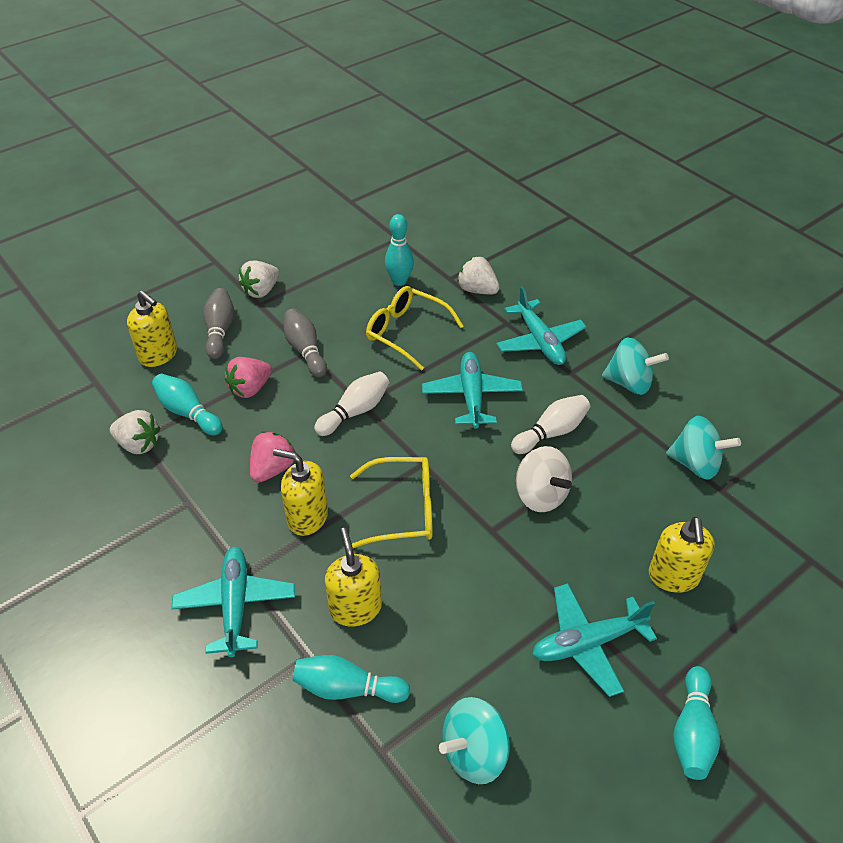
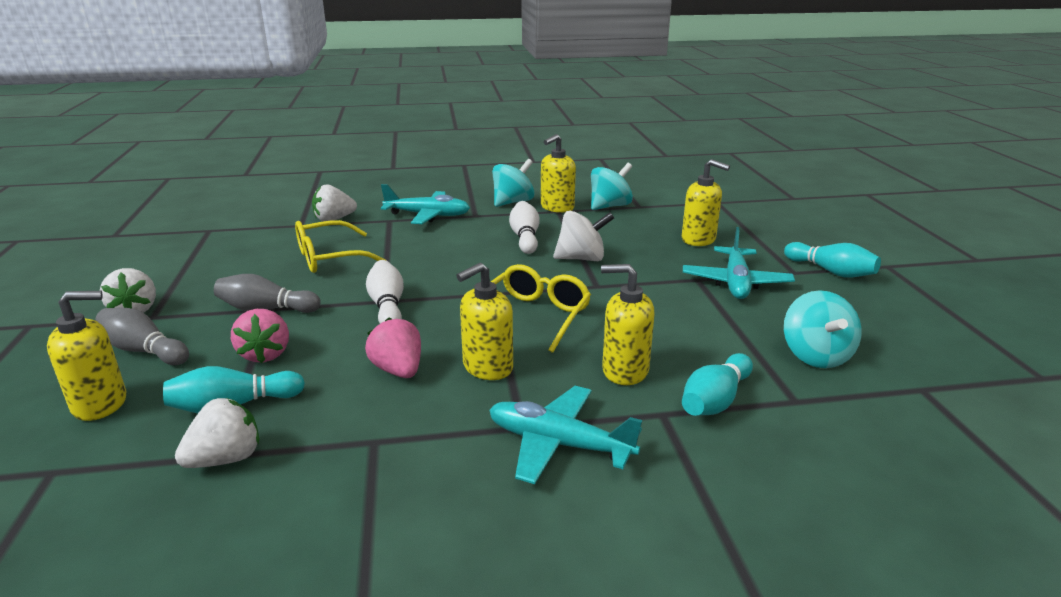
camera: 60 degrees left, 20 degrees down
turquoise bowling pin [385,214,414,286] -> none
turquoise plane [422,352,523,429] -> none
none -> yellow soap dispenser [541,134,576,213]

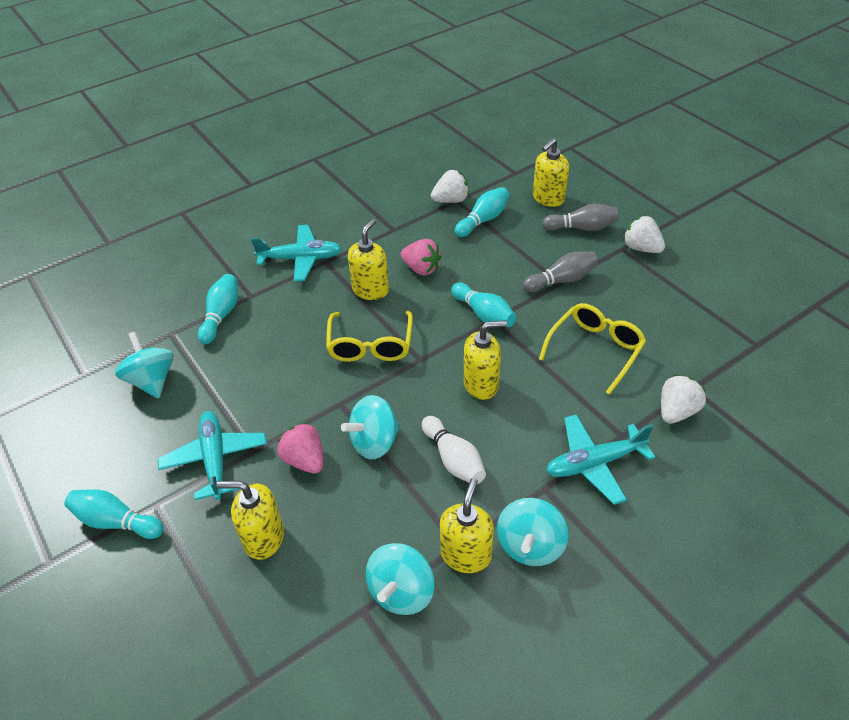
camera: 155 degrees right, 20 degrees up
white strawberry [175,398,259,468] -> white strawberry turned 135 degrees counterclockwise [431,170,469,203]
pink strawberry [231,309,289,363] -> pink strawberry moved to [277,423,323,474]
white bowling pin [366,260,404,323] -> turquoise bowling pin [451,283,516,327]
white spinning top [553,211,614,261] -> turquoise spinning top [341,395,401,459]
yellow soap dispenser [601,264,654,385] -> yellow soap dispenser moved to [464,320,507,400]

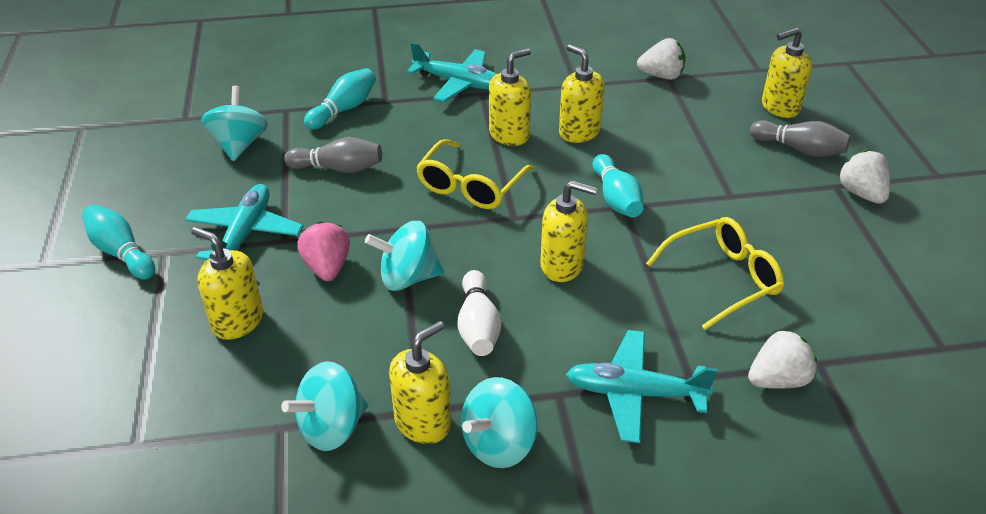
camera: 25 degrees right, 5 degrees down
pink strawberry [401,239,441,276] -> yellow soap dispenser [559,44,605,143]
turquoise bowling pin [455,187,510,237] -> none
grey bowling pin [523,251,598,292] -> grey bowling pin moved to [284,137,382,173]

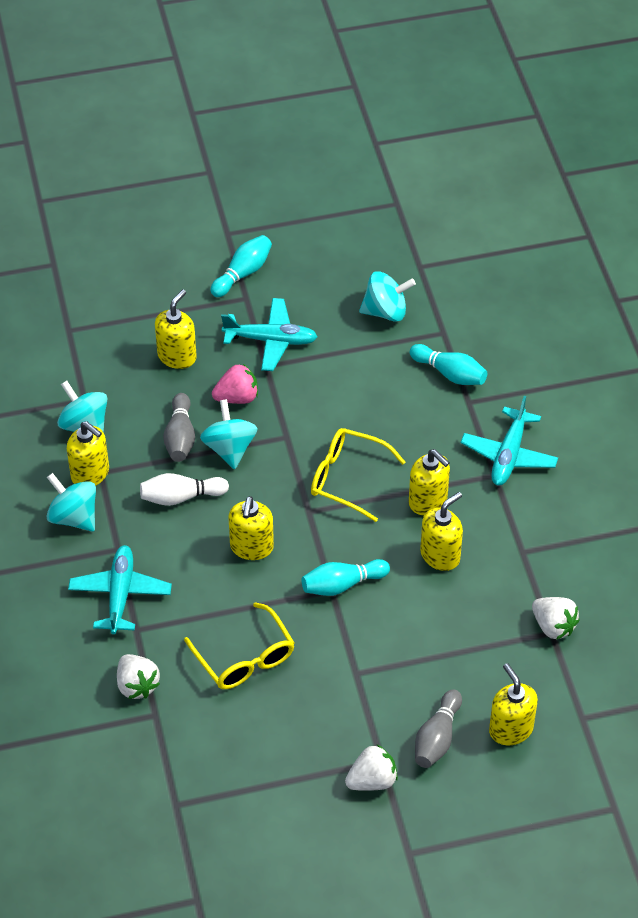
camera: 85 degrees right, 10 degrees up
grey bowling pin [284,137,382,173] -> grey bowling pin moved to [163,393,195,462]
white strawberry [637,38,686,80] -> white strawberry turned 45 degrees counterclockwise [532,597,580,640]

